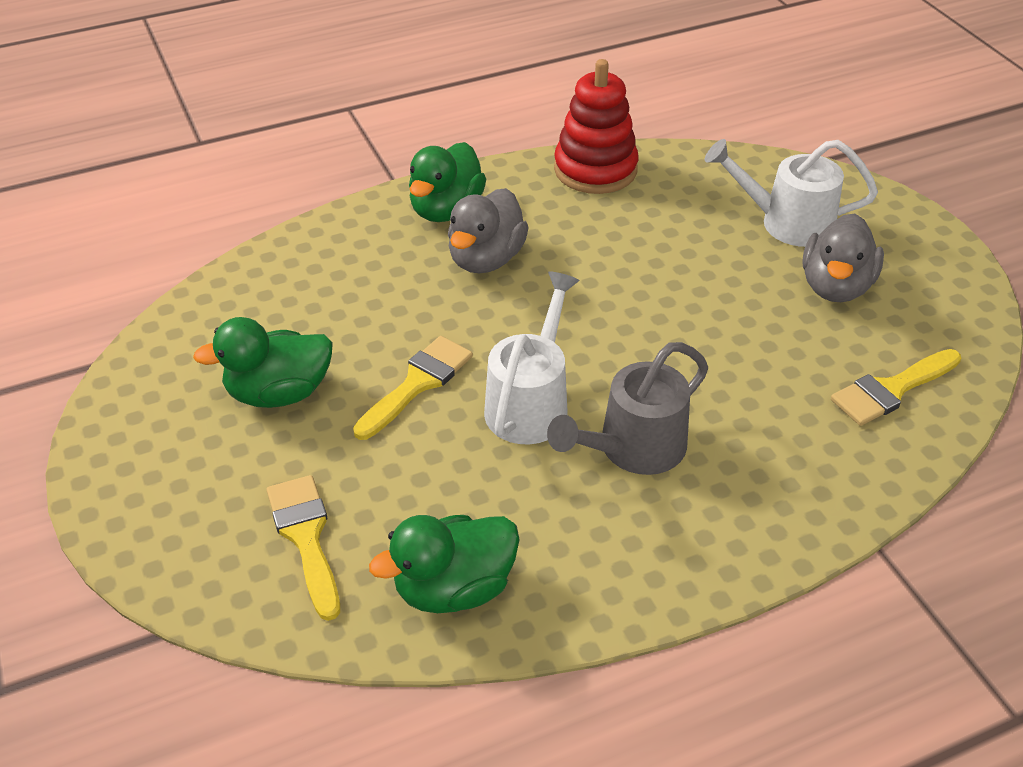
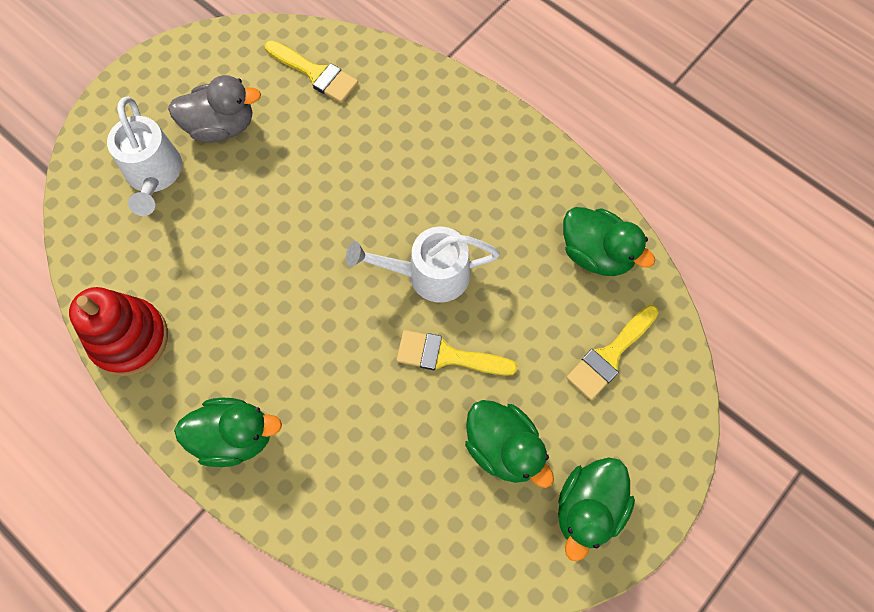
camera: 115 degrees left, 25 degrees up
grey duck [448,188,529,273] -> none
grey watering can [547,342,708,475] -> none
none -> green duck [558,457,635,562]

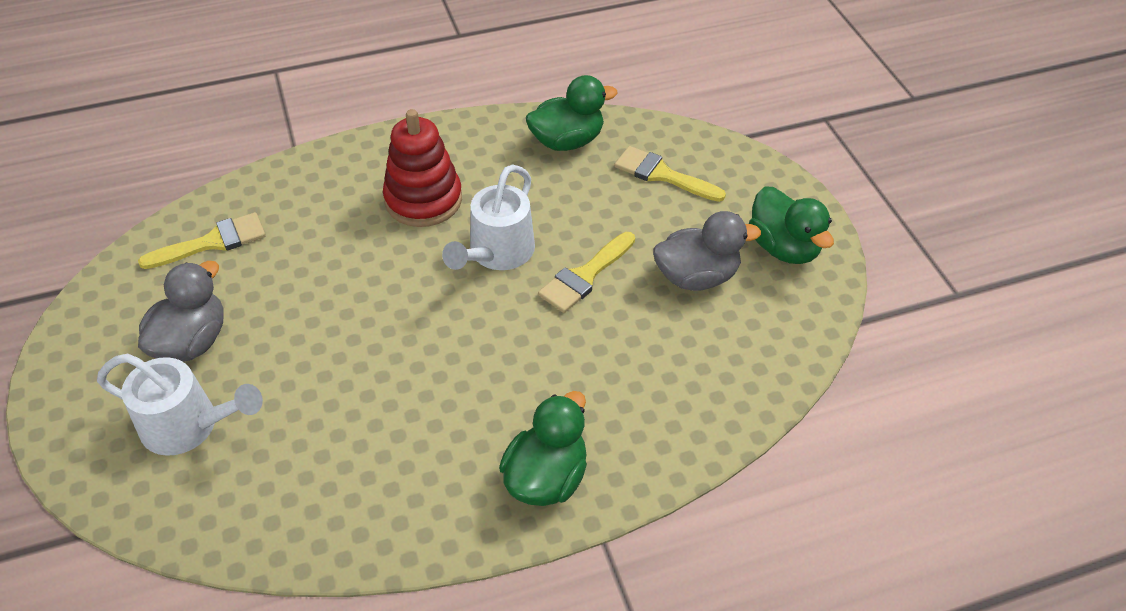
camera: 60 degrees left, 20 degrees down
red stacking toy [69,287,168,376] -> red stacking toy moved to [383,109,462,227]
green duck [465,400,554,488] -> grey duck [653,211,761,291]
yellow brush [566,305,659,400] -> yellow brush turned 135 degrees clockwise [614,146,726,202]

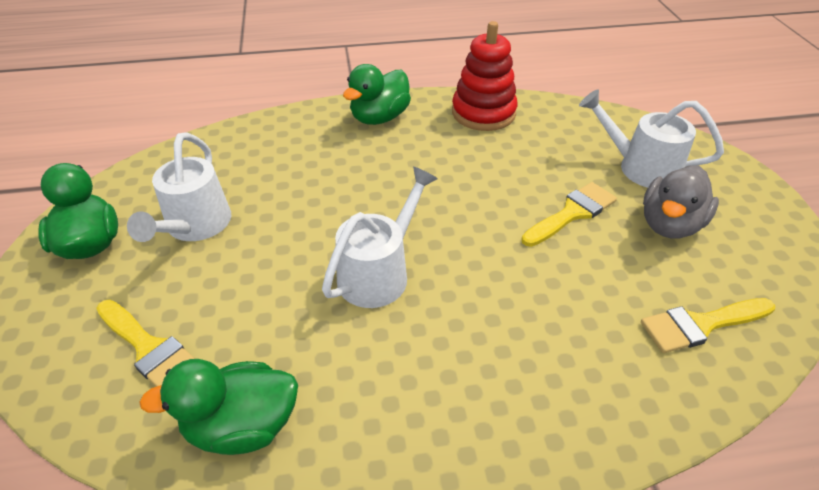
camera: 170 degrees left, 5 degrees down
red stacking toy [383,109,462,227] -> red stacking toy moved to [452,21,517,131]
yellow brush [538,232,635,313] -> yellow brush moved to [521,182,617,247]
grey duck [653,211,761,291] -> white watering can [127,132,231,242]

